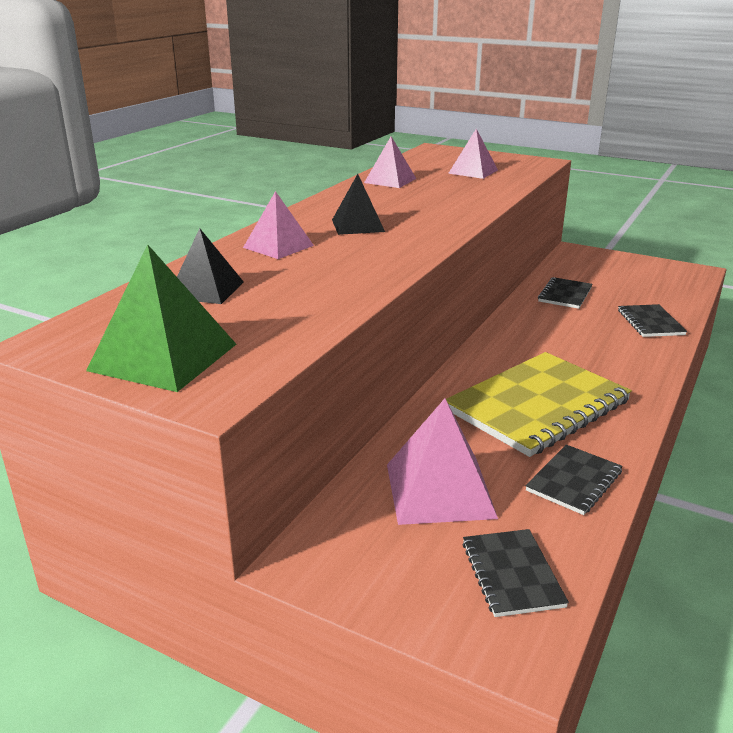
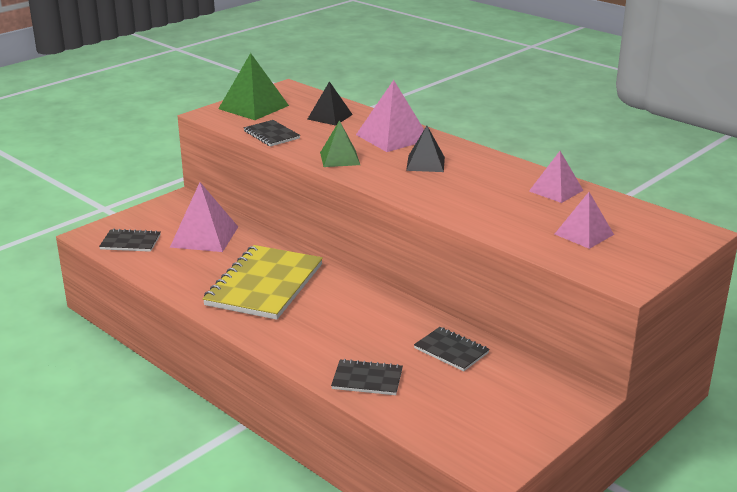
camera: 105 degrees right, 0 degrees up
pink pyramid [243,191,314,259] -> pink pyramid [356,80,424,152], size x1.54
yellow notebook [446,352,632,457] -> yellow notebook turned 45 degrees clockwise [203,245,323,320]
black notebook [525,444,623,515] -> black notebook moved to [244,120,300,146]
none -> green pyramid [320,120,360,167]

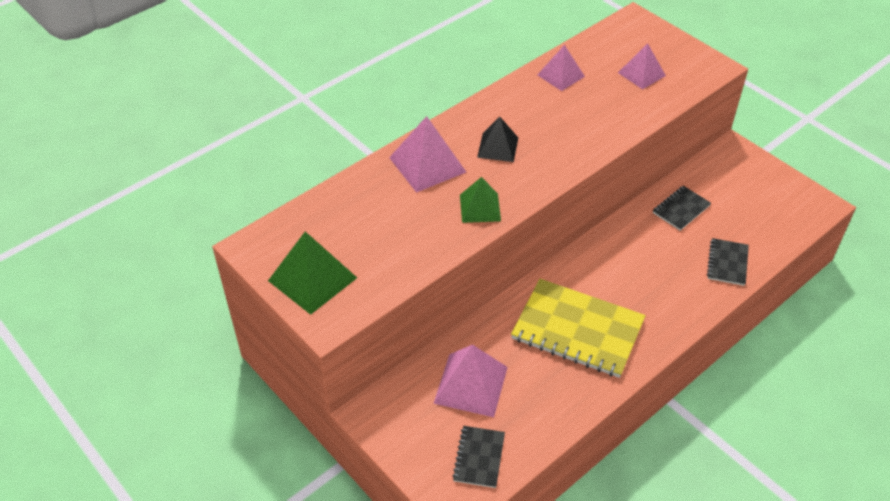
camera: 85 degrees left, 20 degrees up
black notebook [244,120,300,146] -> none
black pyramid [307,81,353,126] -> none

